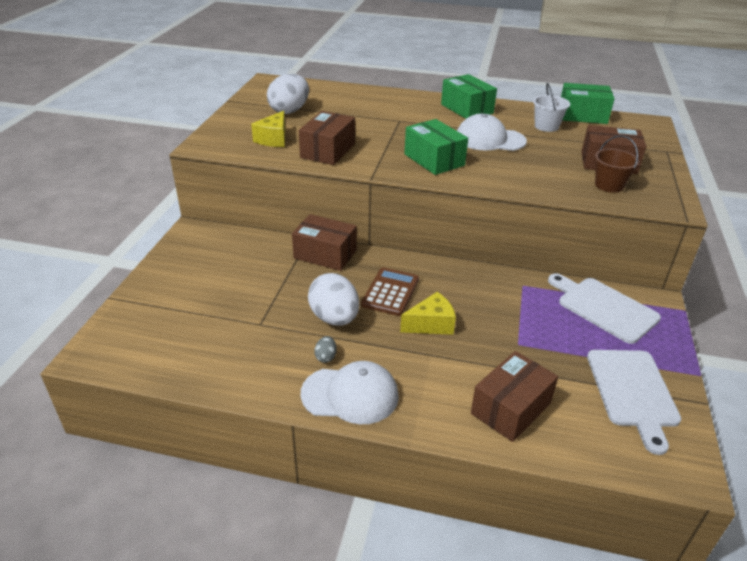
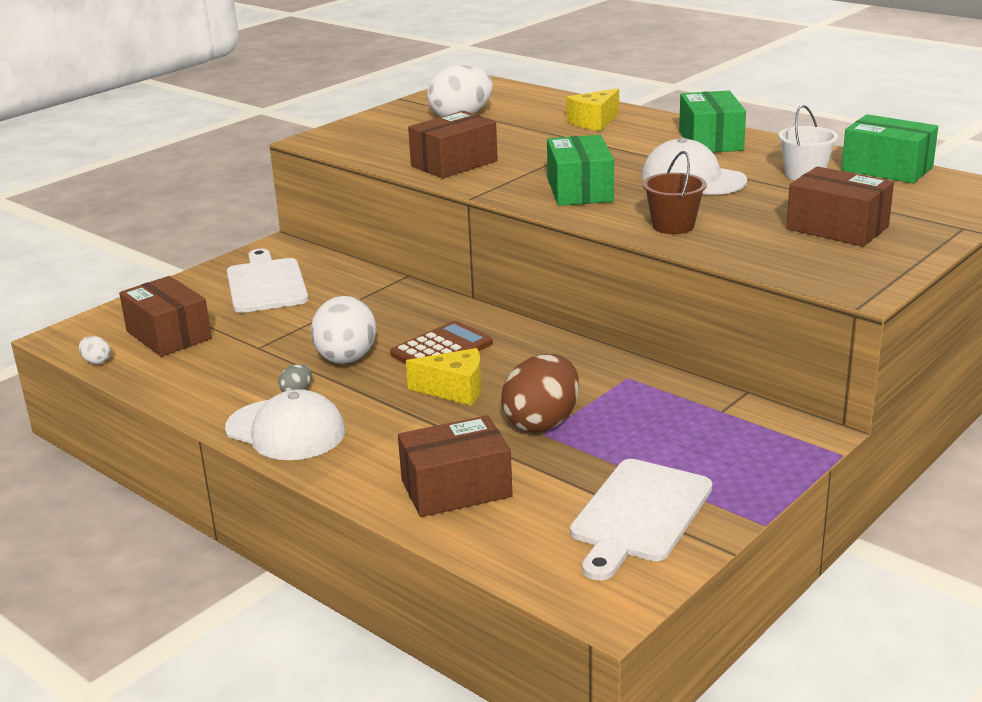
camera: 30 degrees right, 10 degrees down
yellow cheese [251,111,286,147] -> yellow cheese moved to [567,88,619,131]
brown box [292,214,357,271] -> brown box moved to [119,276,212,357]
white cutting board [548,273,661,344] -> white cutting board moved to [227,249,308,313]
brown bucket [595,135,639,193] -> brown bucket moved to [643,151,707,234]
none -> white egg [79,336,111,364]
none -> brown egg [501,354,579,433]

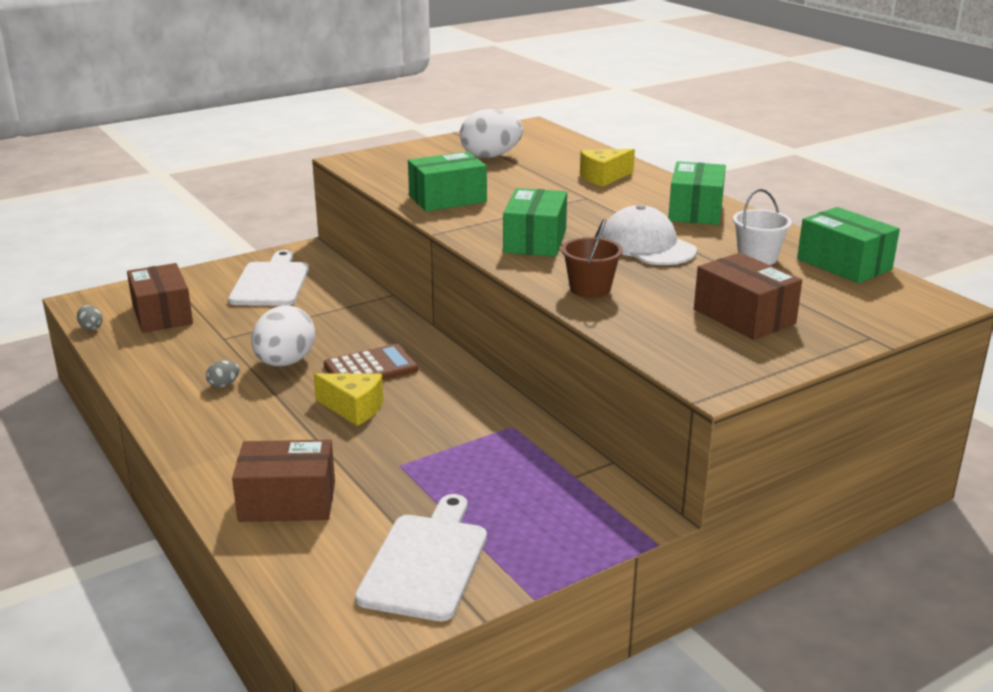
camera: 15 degrees right, 0 degrees up
white egg [79,336,111,364] -> grey egg [77,305,103,330]
white cap [225,389,345,460] -> none
brown box [408,111,498,178] -> green box [408,152,487,211]
brown egg [501,354,579,433] -> none
white cutting board [570,459,713,581] -> white cutting board turned 150 degrees clockwise [355,494,487,621]

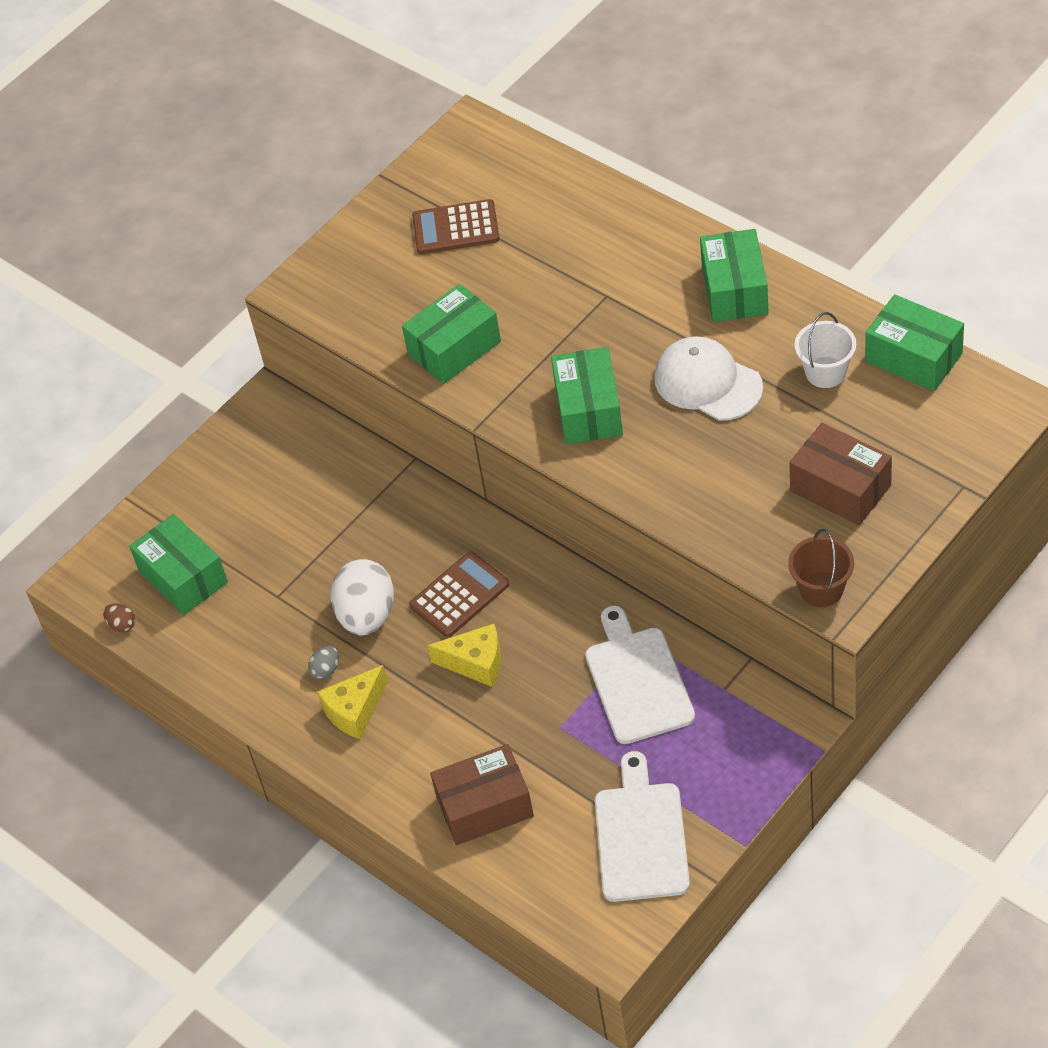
camera: 10 degrees left, 25 degrees up
grey egg [77,305,103,330] -> brown egg [103,604,135,633]
brown box [127,263,193,333] -> green box [129,514,228,615]
white cutting board [228,250,309,306] -> white cutting board moved to [585,606,695,744]
white egg [460,109,523,158] -> brown calculator [412,199,500,254]
brown bucket [561,219,623,298] -> brown bucket moved to [788,529,854,607]
yellow cheese [580,149,635,187] -> yellow cheese moved to [317,665,388,739]

